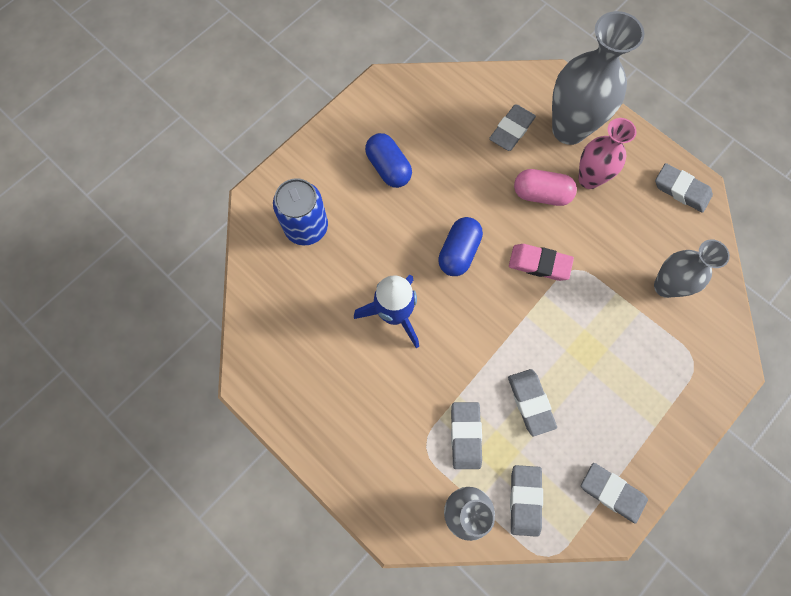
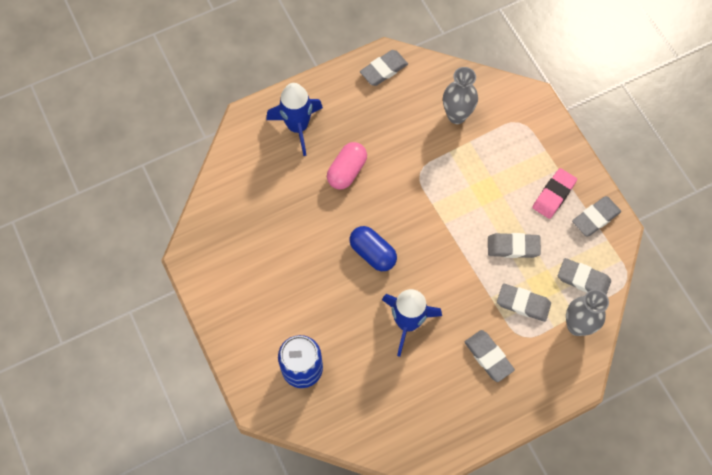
camera: 70 degrees left, 5 degrees down
blue capsule [365,133,412,188] -> none
grey eraser [489,104,536,151] -> grey eraser moved to [465,330,515,382]
pink eraser [509,244,574,281] -> pink eraser moved to [532,168,577,219]
grey vase [552,11,644,145] -> blue rocket [266,83,323,156]
pink vase [578,118,636,189] -> none

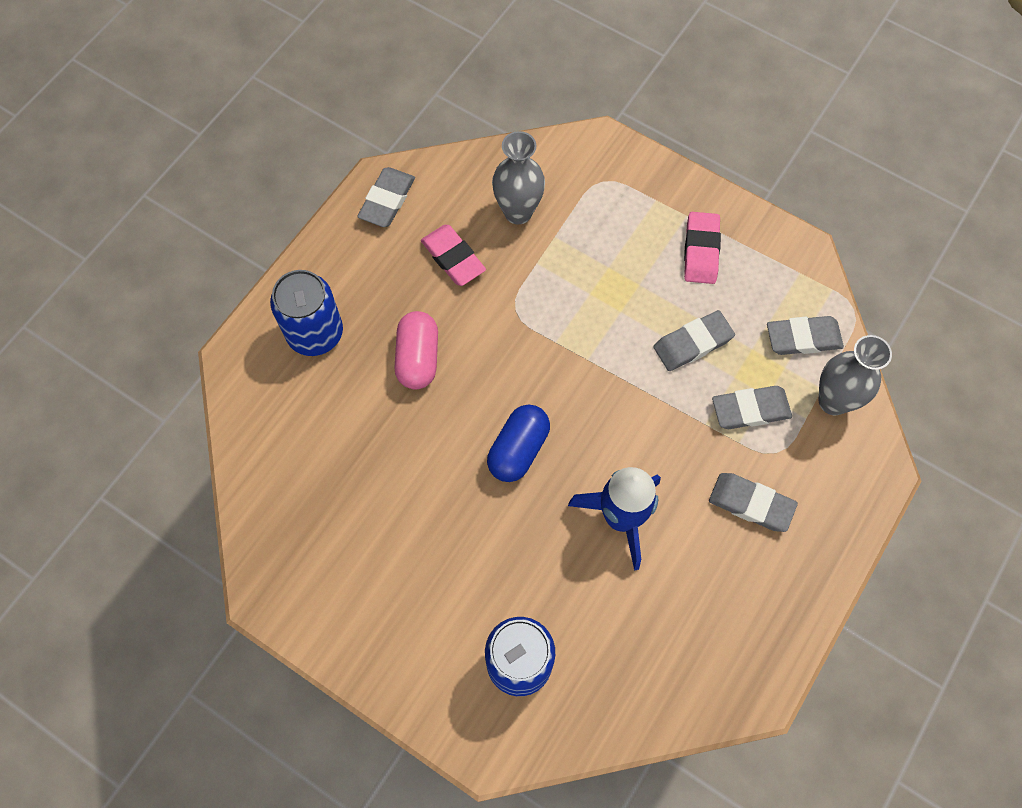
camera: 30 degrees left, 0 degrees up
blue rocket [266,83,323,156] -> blue can [270,270,343,356]
blue capsule [350,226,397,271] -> blue capsule turned 75 degrees counterclockwise [487,405,550,482]
grey eraser [572,196,621,237] -> none
none -> pink eraser [421,225,486,286]

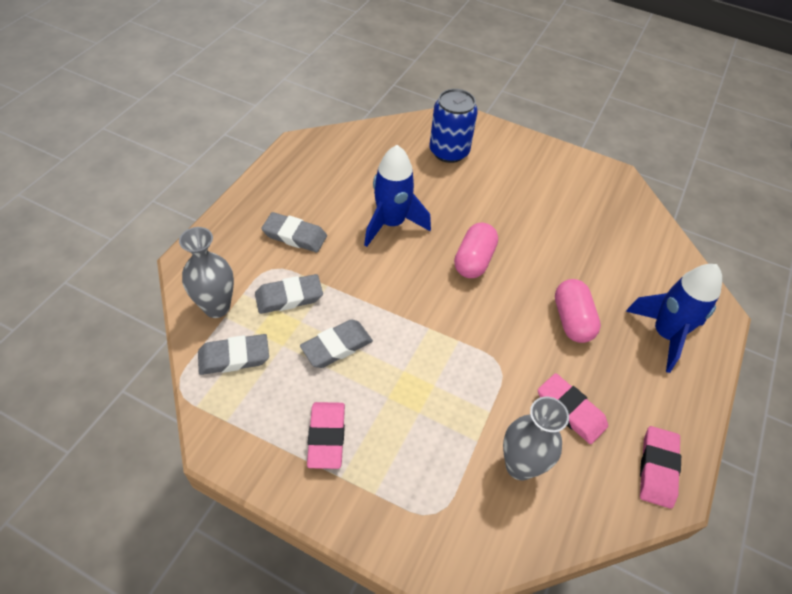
camera: 170 degrees right, 15 degrees down
blue can [270,270,343,356] -> blue rocket [626,264,722,373]
grey eraser [357,167,415,227] -> pink eraser [640,426,681,509]
blue capsule [487,405,550,482] -> pink capsule [454,223,498,278]

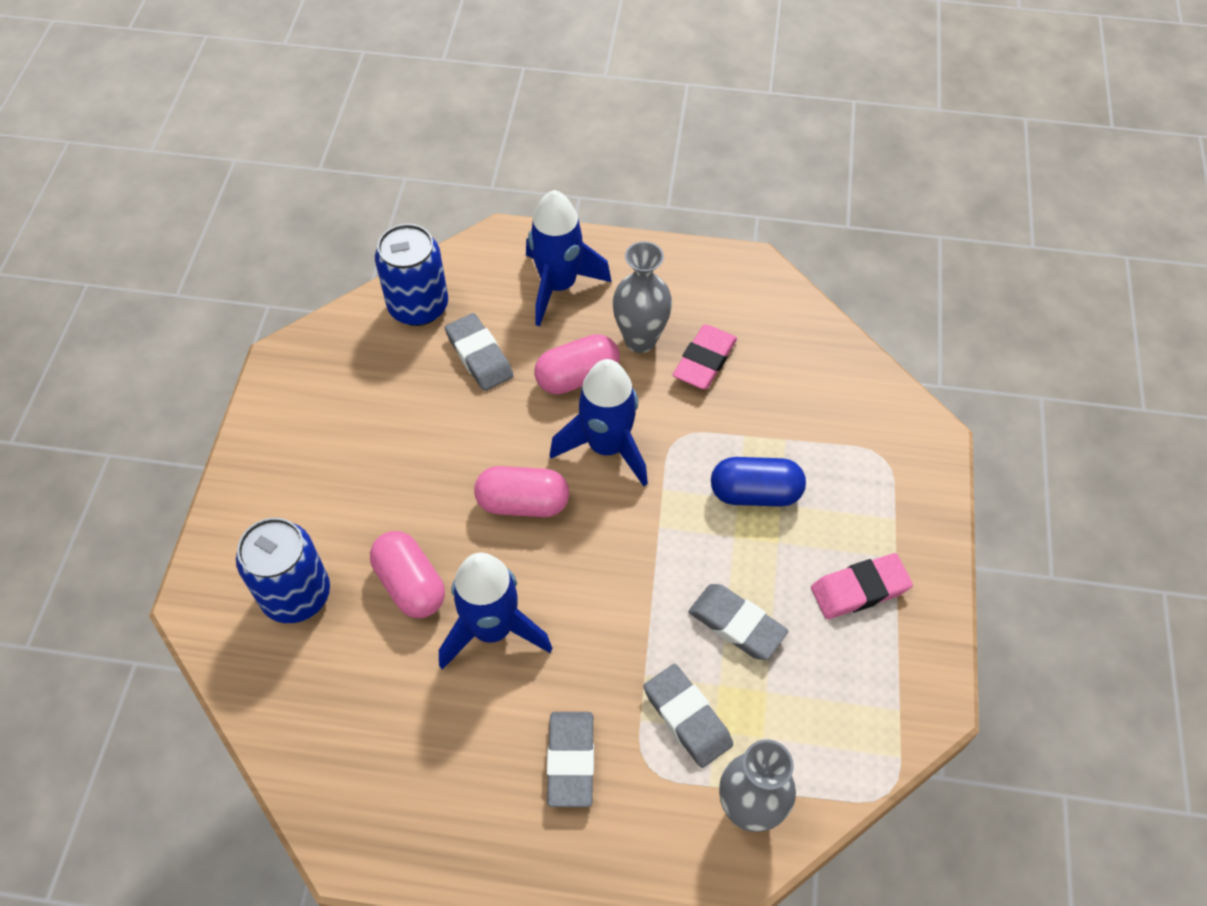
camera: 105 degrees left, 5 degrees up
grey eraser [198,334,269,375] -> grey eraser moved to [445,313,514,391]
grey vase [503,397,569,480] -> grey vase moved to [612,241,672,353]
pink eraser [640,426,681,509] -> none
none -> pink capsule [370,531,445,618]
none -> blue can [375,224,448,326]
none -> blue rocket [550,359,648,486]
none -> blue capsule [711,457,806,507]

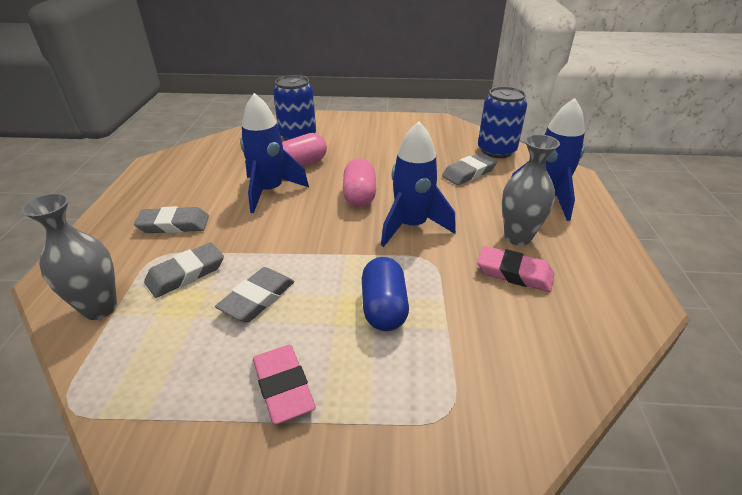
camera: 85 degrees right, 20 degrees down
pink capsule [534,334,620,394] -> none

